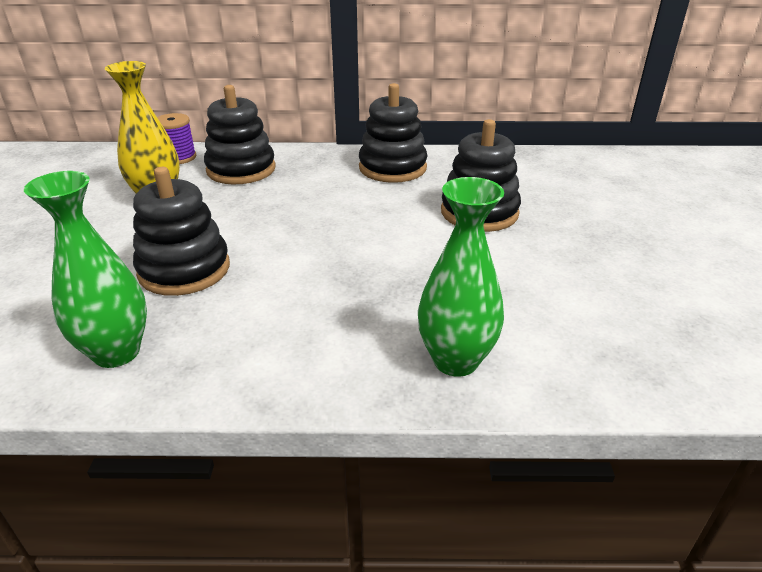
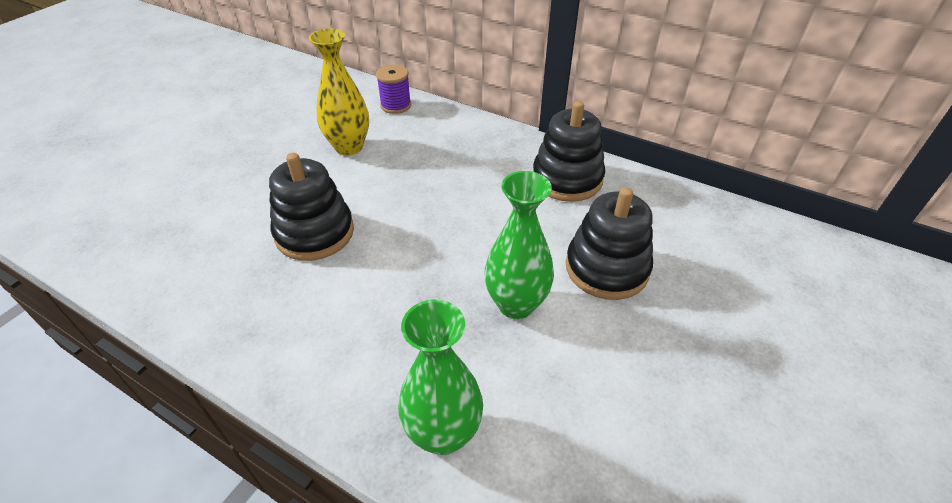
camera: 30 degrees right, 10 degrees up
green vase [24,171,147,368] -> green vase moved to [484,171,554,319]
black stacking toy [204,85,276,185] -> none

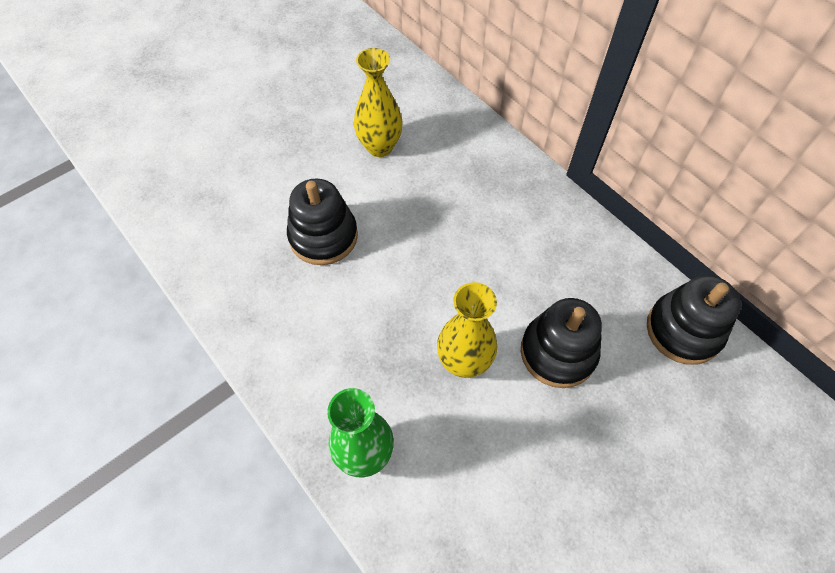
camera: 20 degrees right, 15 degrees up
purple spool [376,65,411,114] -> none
green vase [484,171,554,319] -> yellow vase [437,282,497,378]
black stacking toy [533,101,605,202] -> black stacking toy moved to [647,275,741,365]

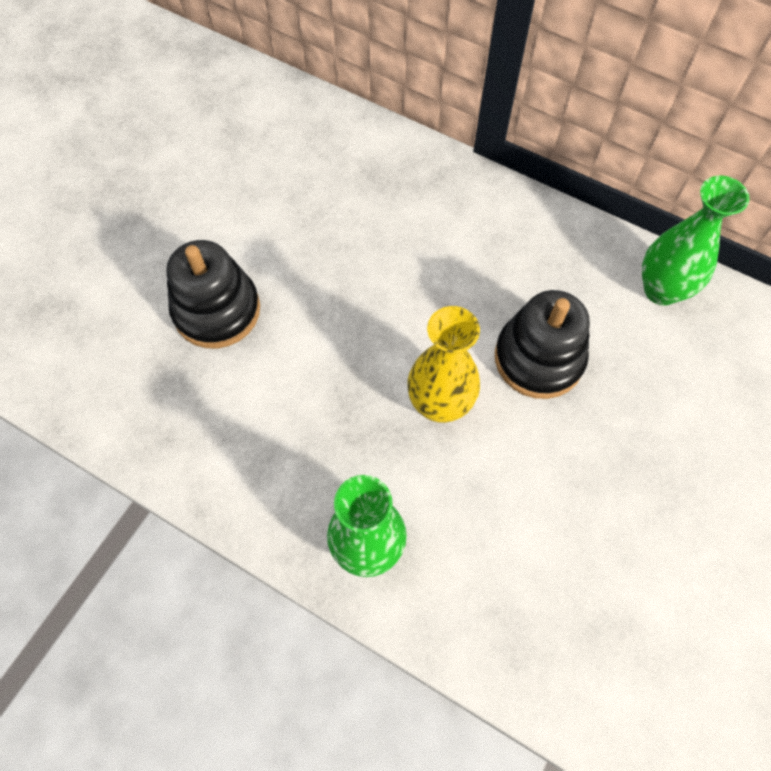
camera: 20 degrees left, 5 degrees up
yellow vase [354,48,403,157] -> none
black stacking toy [647,275,741,365] -> green vase [642,175,750,305]

